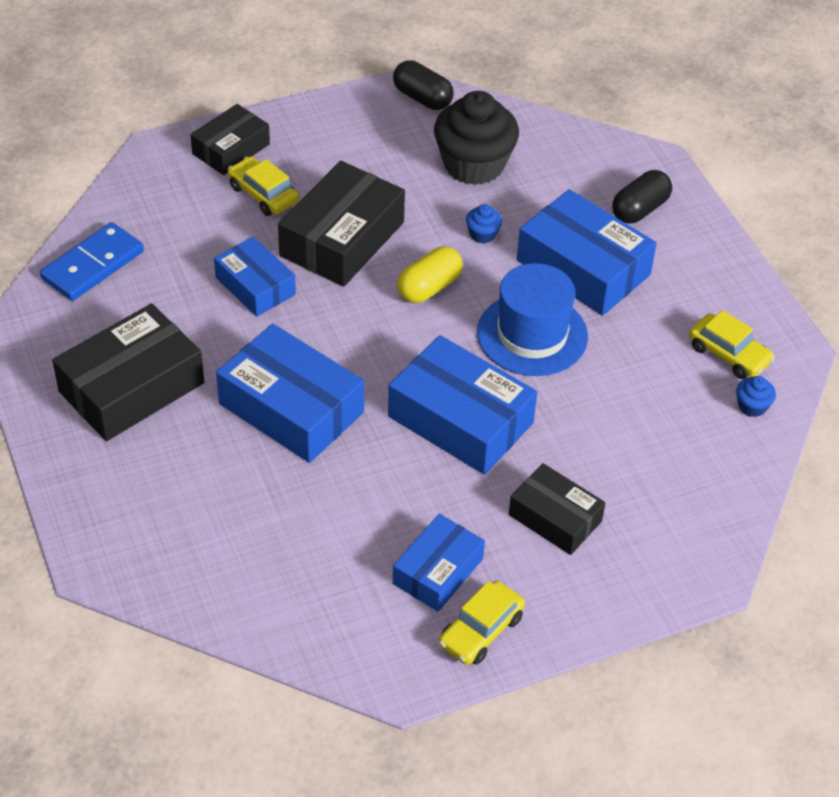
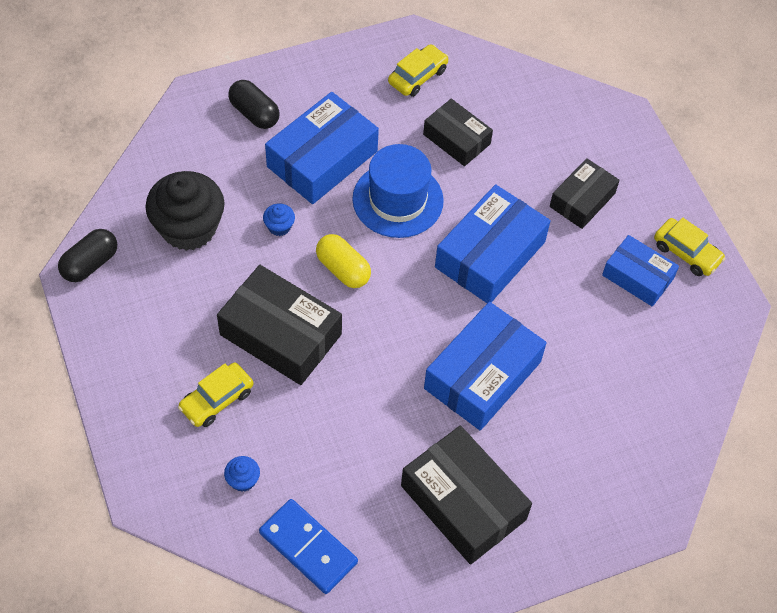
camera: 90 degrees left, 10 degrees up
black box [190,104,270,175] -> black box moved to [423,99,493,166]
blue box [214,237,296,317] -> none
blue cupcake [736,376,776,417] -> blue cupcake moved to [224,456,260,492]

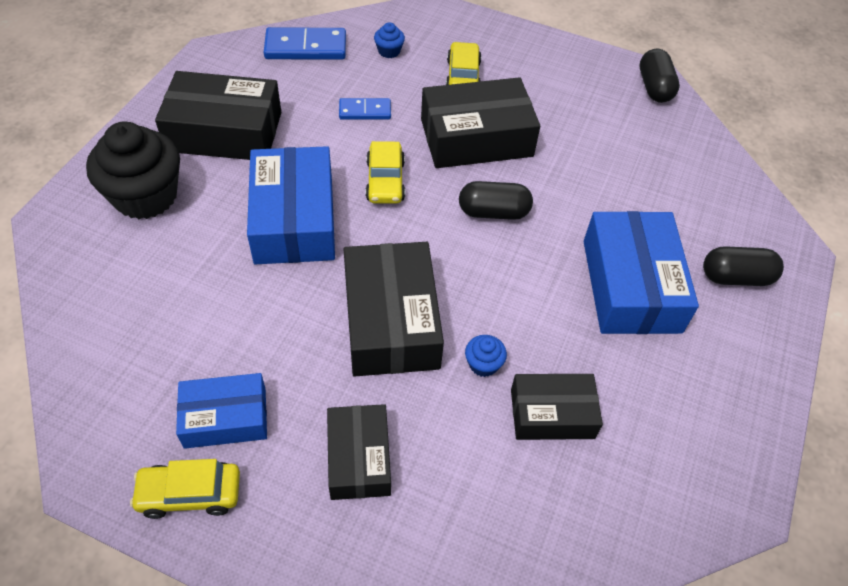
camera: 135 degrees right, 5 degrees down
black cupcake [146,171,225,251] -> black cupcake moved to [86,121,180,219]
blue cupcake [263,204,295,236] -> blue cupcake moved to [465,335,507,377]
yellow capsule [316,234,371,288] -> black capsule [459,181,533,220]
blue hat [352,144,444,238] -> none
yellow car [388,44,449,97] -> yellow car moved to [365,141,405,204]
blue box [435,184,551,303] -> black box [344,242,444,376]
none -> blue domino [339,98,391,119]

